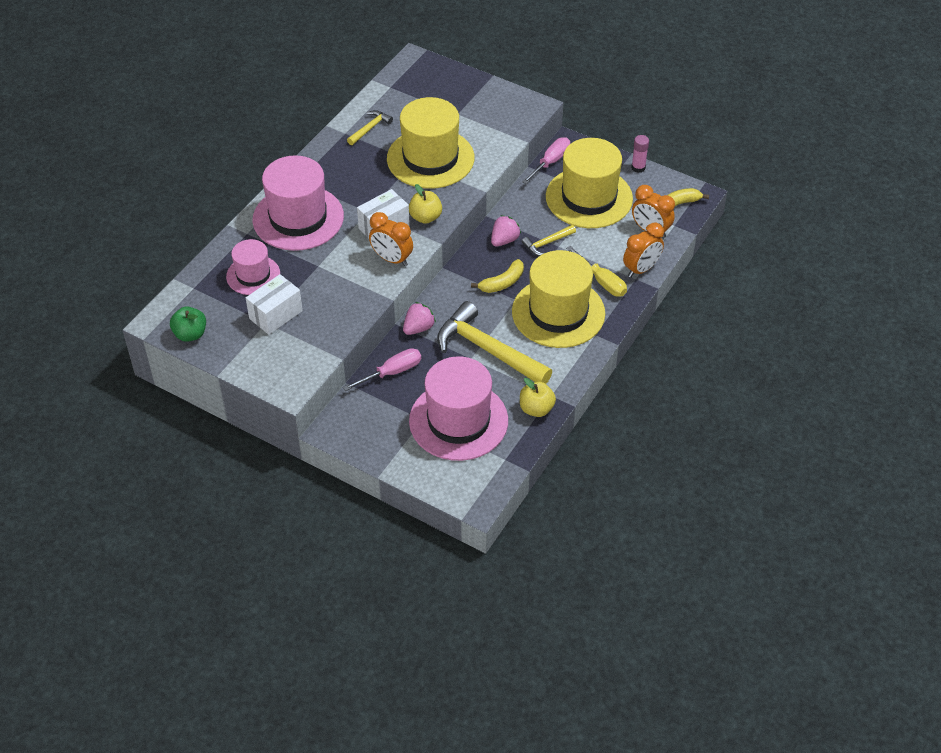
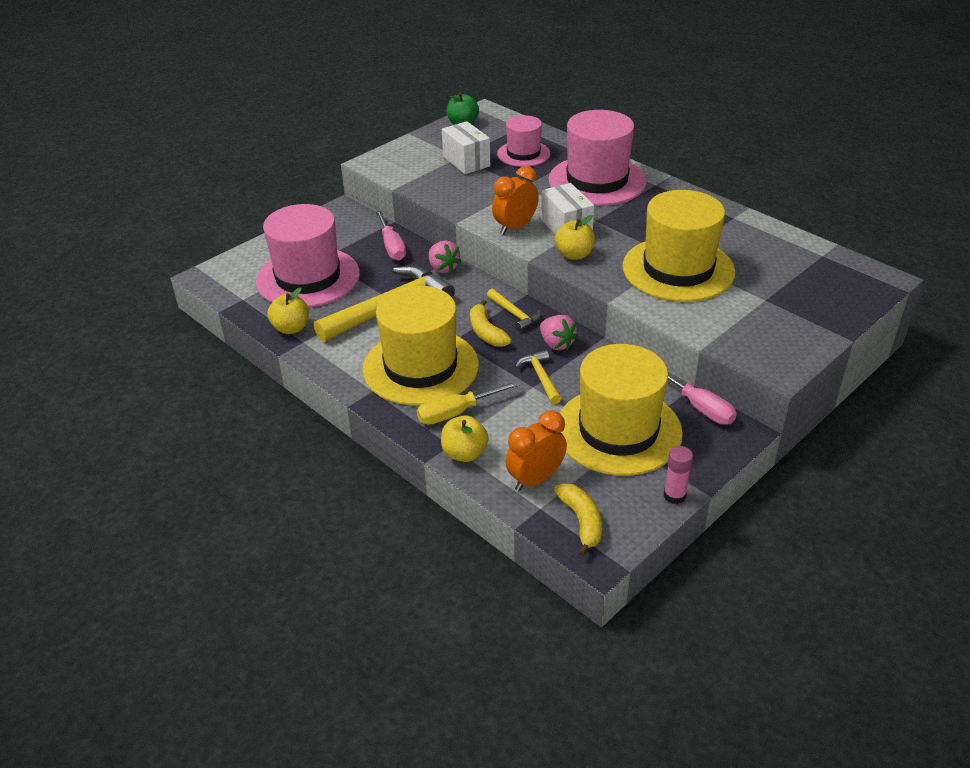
camera: 105 degrees right, 10 degrees down
yellow hammer [347,110,393,145] -> yellow hammer moved to [487,289,541,332]
orange clock [623,223,664,278] -> yellow apple [441,415,489,462]

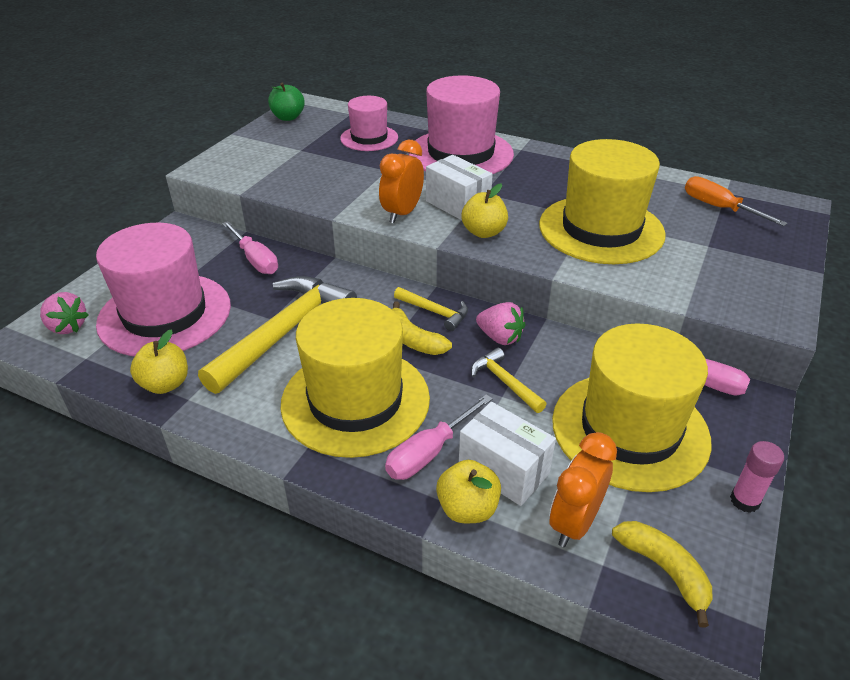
camera: 20 degrees left, 0 degrees up
yellow screwdriver [417,381,519,425] -> pink screwdriver [385,394,493,480]
pink strawberry [429,241,461,273] -> pink strawberry moved to [40,292,89,334]
white box [442,121,490,174] -> white box moved to [459,402,556,506]
none -> orange screwdriver [685,176,788,226]

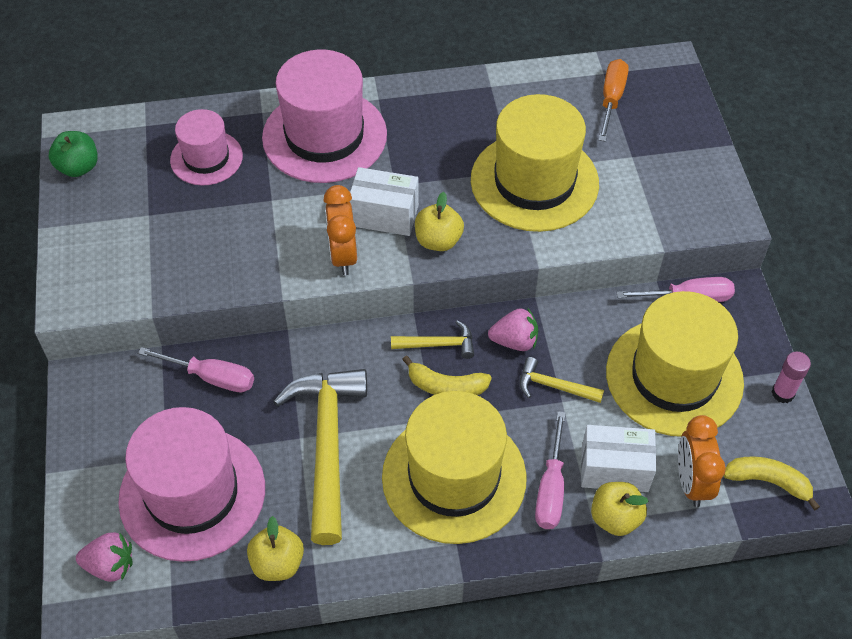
camera: 35 degrees left, 15 degrees up
orange screwdriver [685,176,788,226] -> orange screwdriver turned 90 degrees clockwise [599,59,629,142]

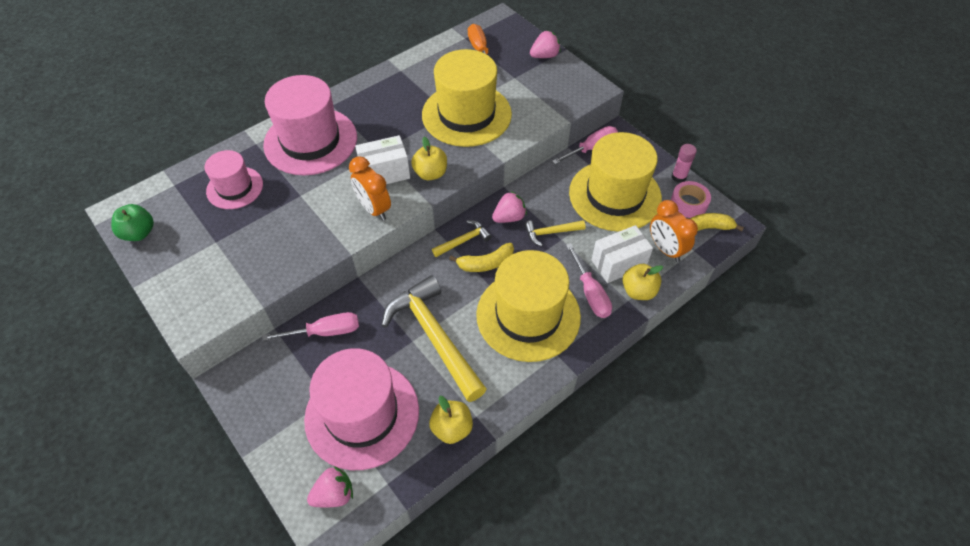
camera: 30 degrees left, 0 degrees up
none -> pink strawberry [530,30,561,58]
none -> pink tape [671,181,711,218]

